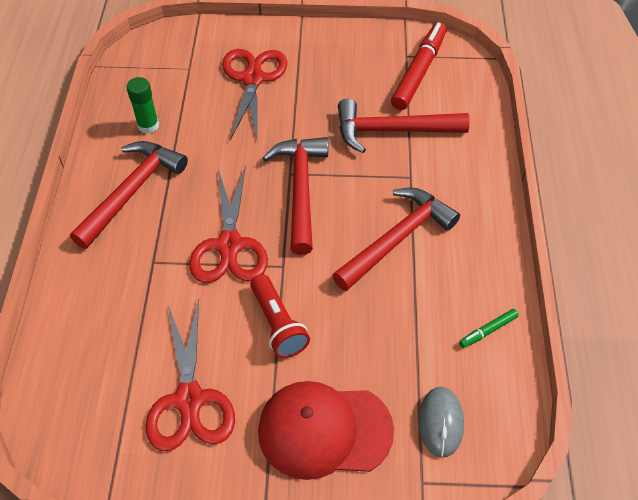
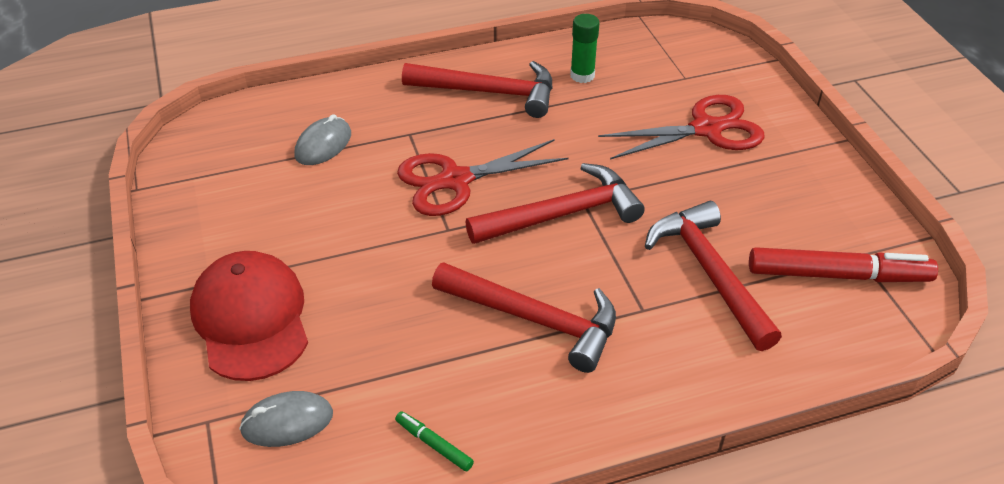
camera: 70 degrees right, 10 degrees down
red scissors [146,299,235,451] -> none
red flashlight [250,274,310,358] -> none
none -> grey mouse [294,114,351,165]

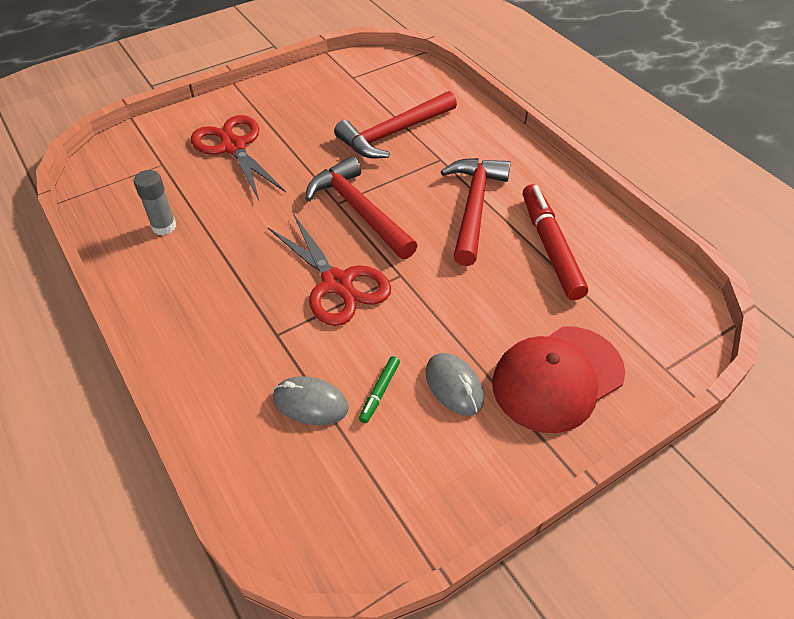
camera: 105 degrees left, 5 degrees up
grey mouse [239,391,333,447] -> grey mouse moved to [425,353,484,416]
green marker [395,411,474,471] -> green marker moved to [359,356,400,423]
red hammer [402,61,553,118] -> none
green glue stick [570,14,600,83] -> grey glue stick [134,170,176,235]
red marker [749,247,938,282] -> red marker moved to [523,184,588,300]

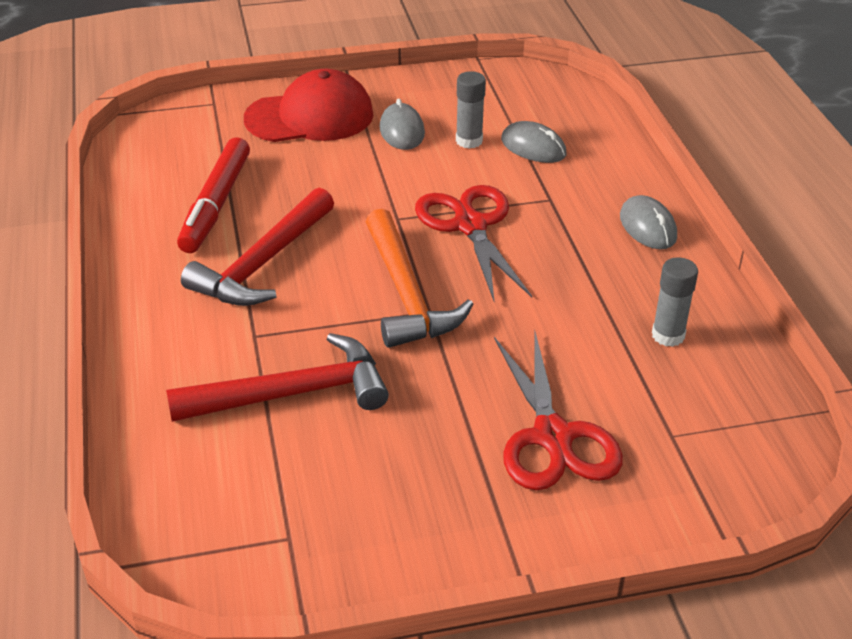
camera: 160 degrees left, 10 degrees down
red hammer [305,156,418,259] -> orange hammer [366,209,473,348]
green marker [359,356,400,423] -> grey glue stick [456,71,486,149]
none -> grey mouse [620,195,677,249]

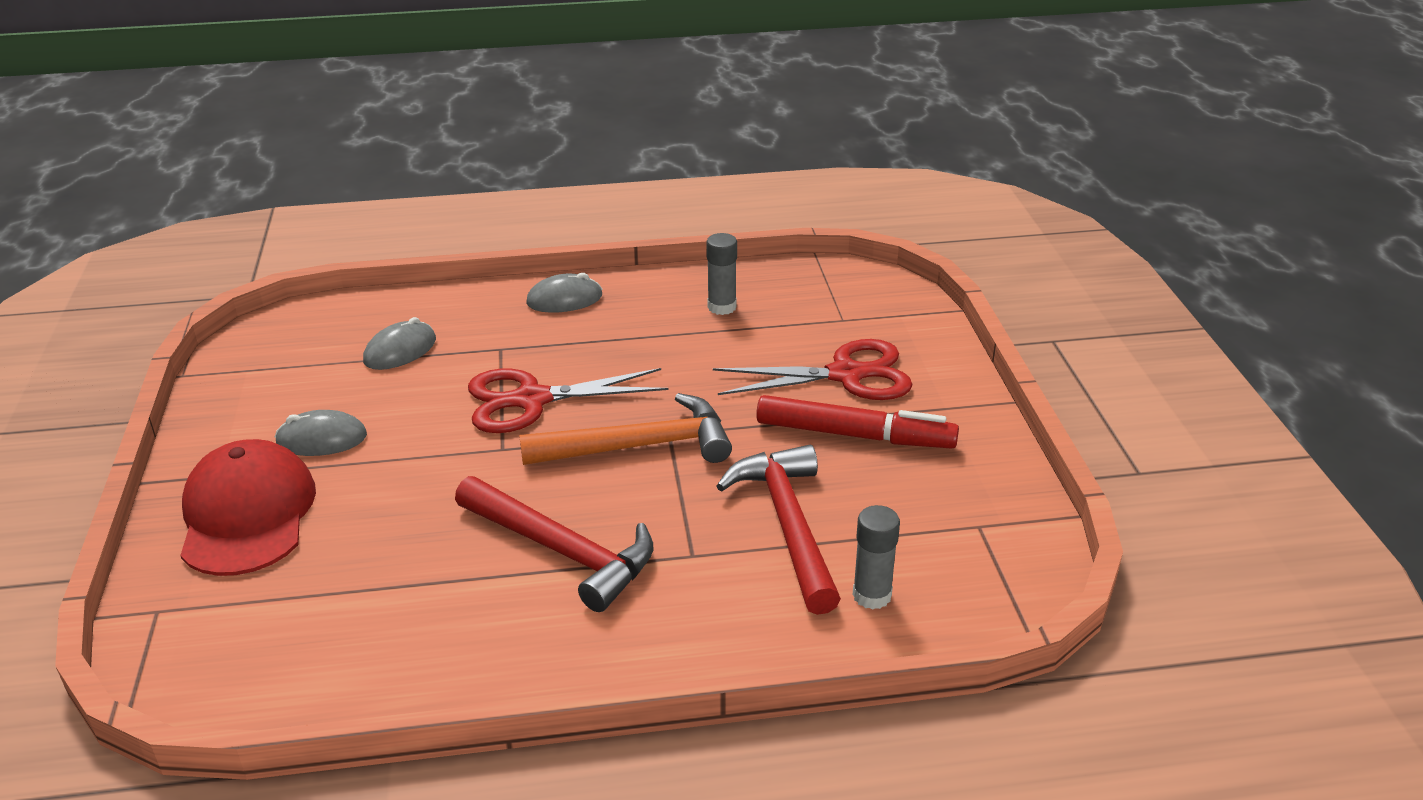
camera: 85 degrees left, 5 degrees down
red marker [177,137,250,253] -> red marker moved to [756,395,959,448]
grey glue stick [456,71,486,149] -> grey glue stick moved to [853,505,900,610]

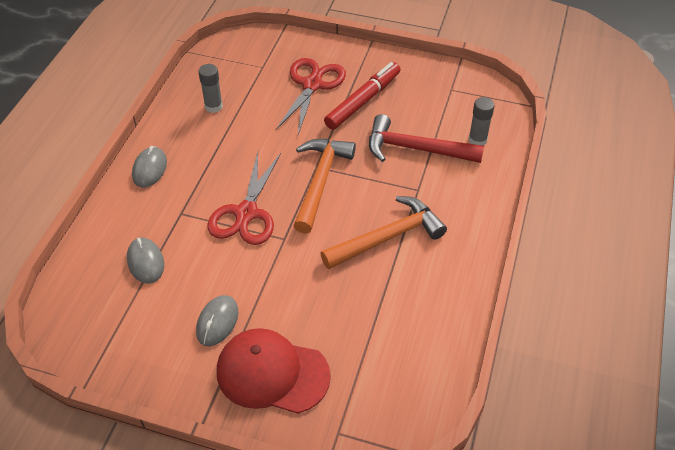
camera: 65 degrees left, 15 degrees up
red hammer [455,476,654,612] -> orange hammer [320,196,447,269]

